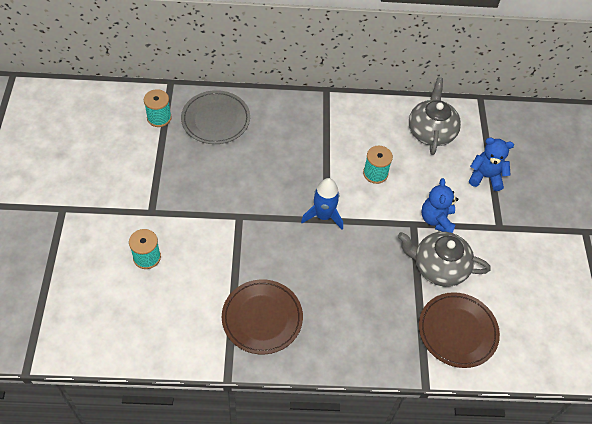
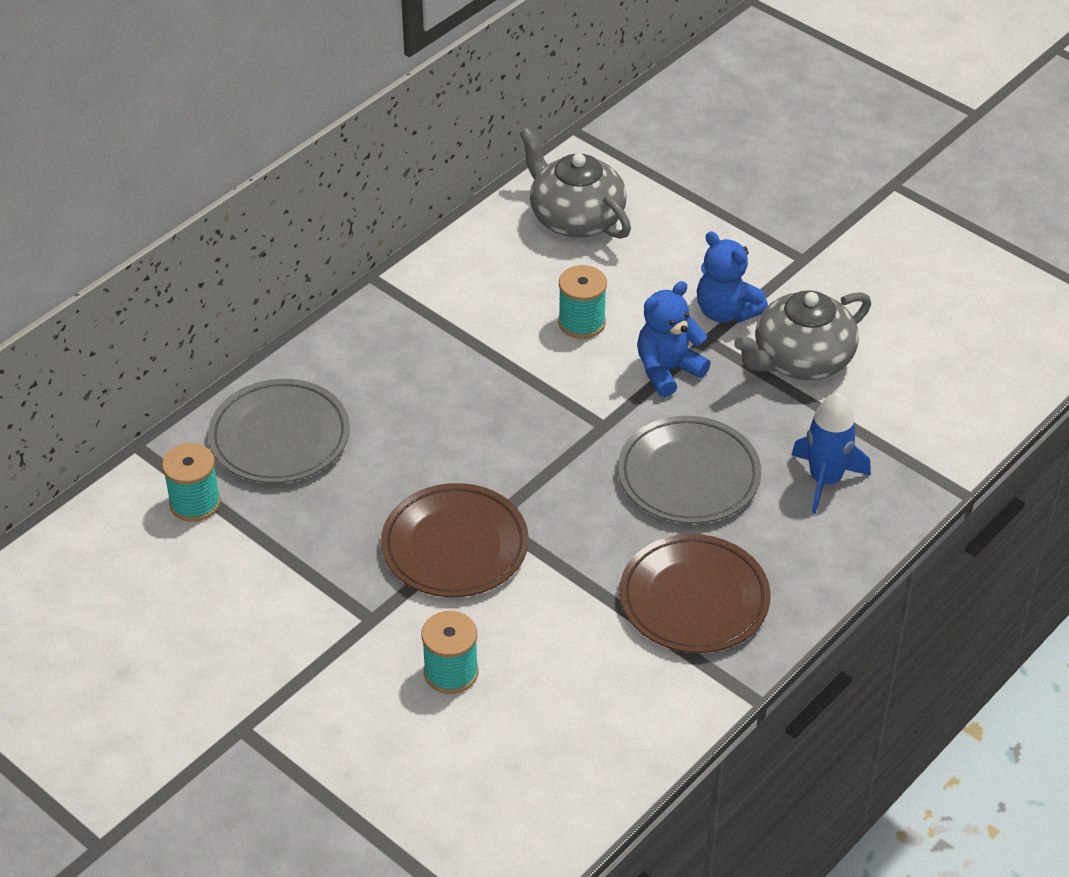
camera: 45 degrees left, 10 degrees down
blue rocket [301,178,343,230] -> blue rocket moved to [791,393,871,514]
brown plate [419,292,500,368] -> brown plate moved to [381,483,529,597]
blue teddy bear [469,138,514,191] -> blue teddy bear moved to [637,281,711,397]
none -> grey plate [618,416,761,524]

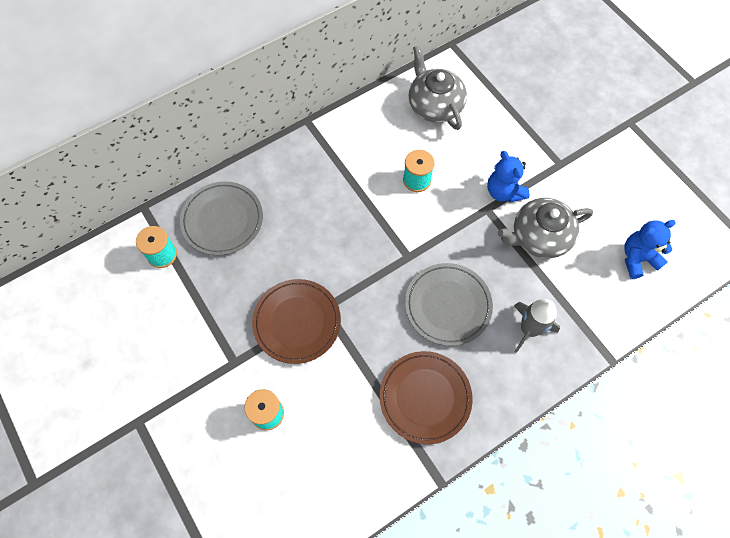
camera: 15 degrees right, 20 degrees up
blue teddy bear [637,281,711,397] -> blue teddy bear moved to [624,220,676,279]
blue rocket [791,393,871,514] -> grey rocket [514,299,560,353]

